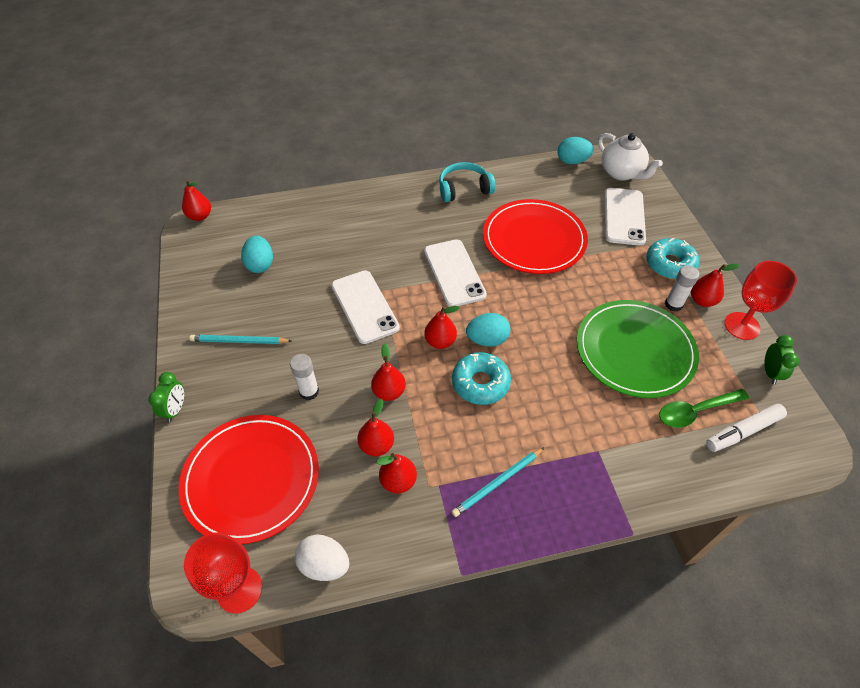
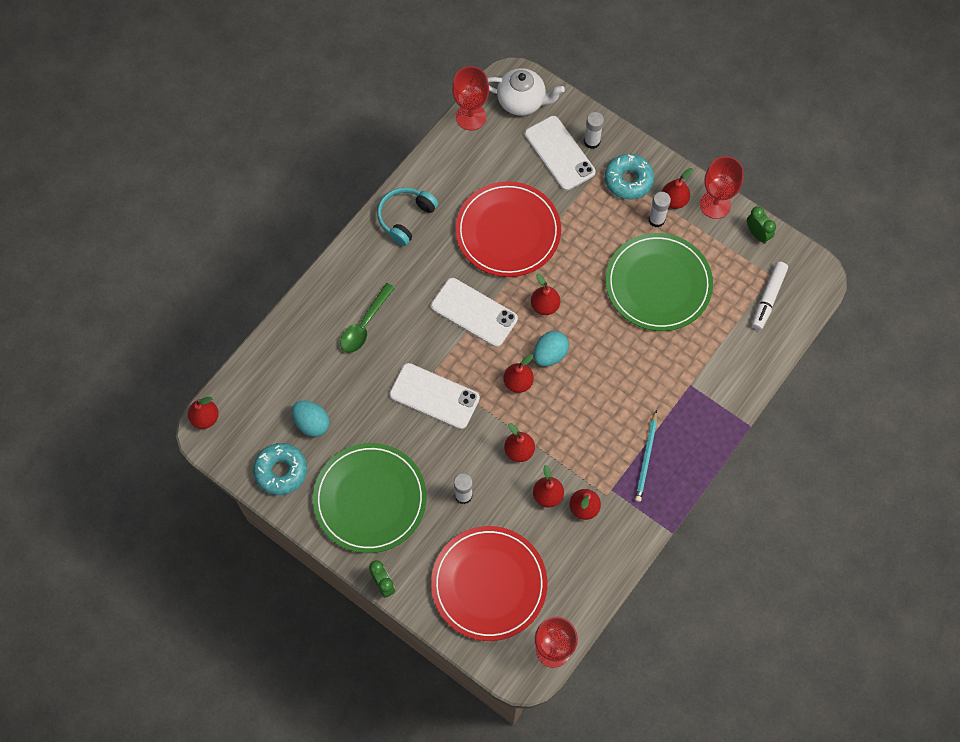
camera: 40 degrees left, 15 degrees up
turquoise pencil [189,335,291,344] -> green plate [313,443,427,553]
white egg [295,534,349,581] -> none
turquoise donut [452,352,511,405] -> turquoise donut moved to [253,443,307,495]
turquoise egg [557,137,594,164] -> red goblet [452,66,489,130]
green spoon [659,389,749,428] -> green spoon moved to [340,283,395,353]
none -> red pear [531,274,560,315]
none -> white glue stick [584,112,604,149]

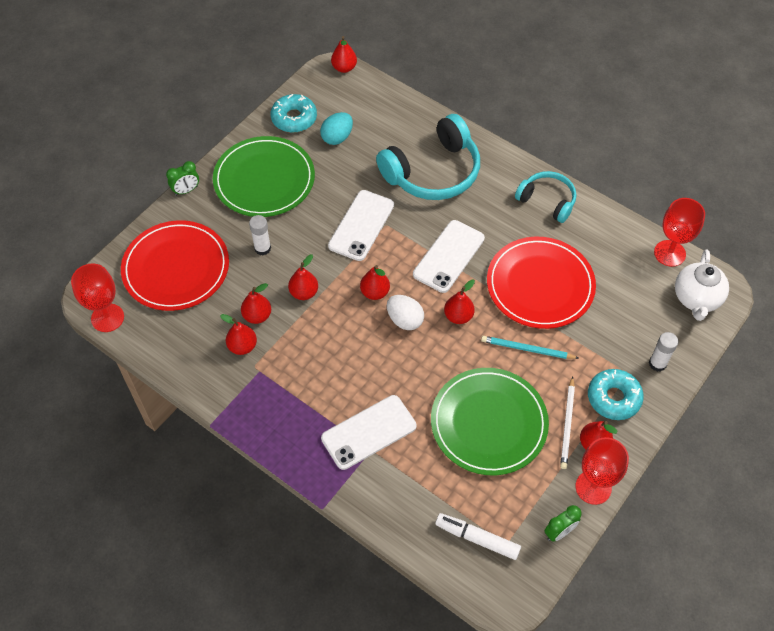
camera: 90 degrees right, 10 degrees down
green spoon [340,283,395,353] -> turquoise headphones [376,114,480,200]
white phone [525,116,596,191] -> white phone moved to [321,395,417,470]
turquoise egg [534,331,569,366] -> white egg [387,295,424,330]
turquoise pencil [635,410,657,502] -> turquoise pencil moved to [481,336,578,359]
white glue stick [649,192,671,228] -> white pencil [560,376,575,469]

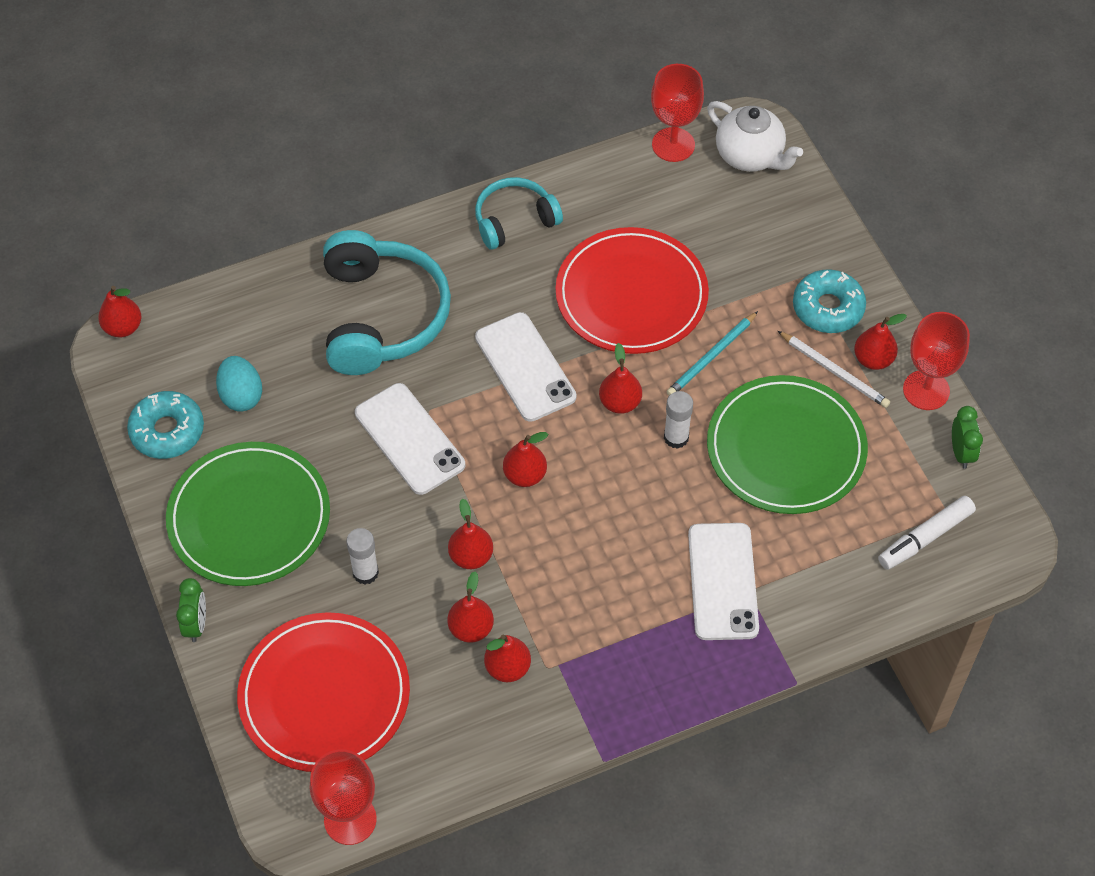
camera: 60 degrees left, 0 degrees up
white egg [387,295,424,330] -> none
white glue stick [649,332,678,372] -> white glue stick moved to [664,391,693,449]

